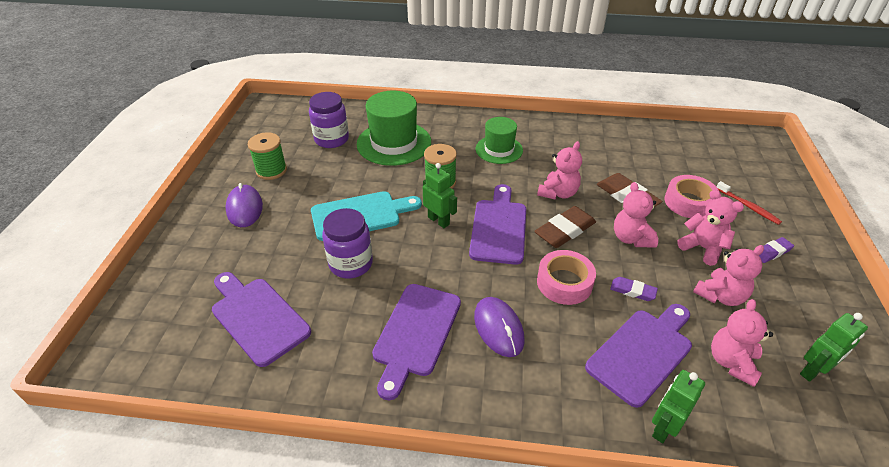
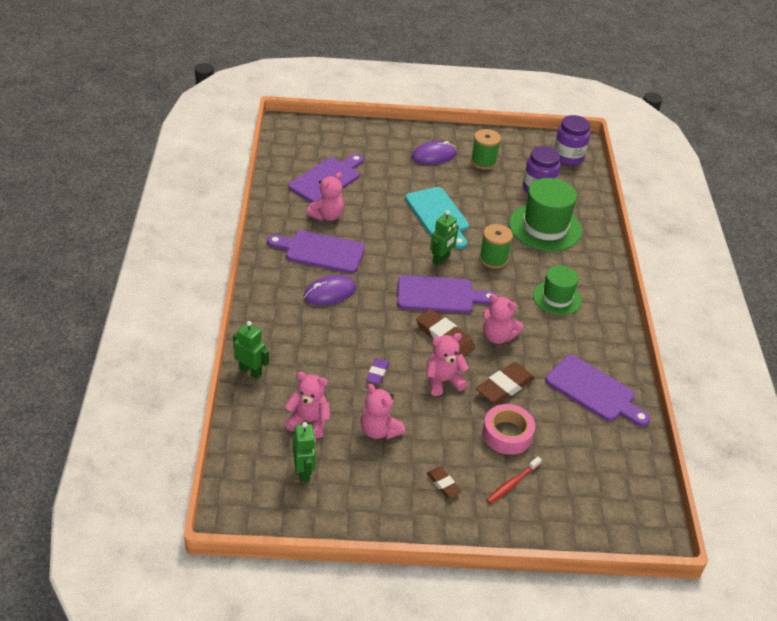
camera: 80 degrees right, 0 degrees up
purple jar [322,208,373,279] -> purple jar moved to [554,115,590,166]
pink tape [537,250,596,305] -> none
purple cutting board [585,304,692,408] -> purple cutting board moved to [546,355,651,427]
pink teddy bear [677,190,744,266] -> pink teddy bear moved to [306,172,344,221]
purple eraser [759,237,794,263] -> brown eraser [427,467,462,498]
green robot [800,313,868,382] -> green robot turned 150 degrees counterclockwise [293,422,316,483]

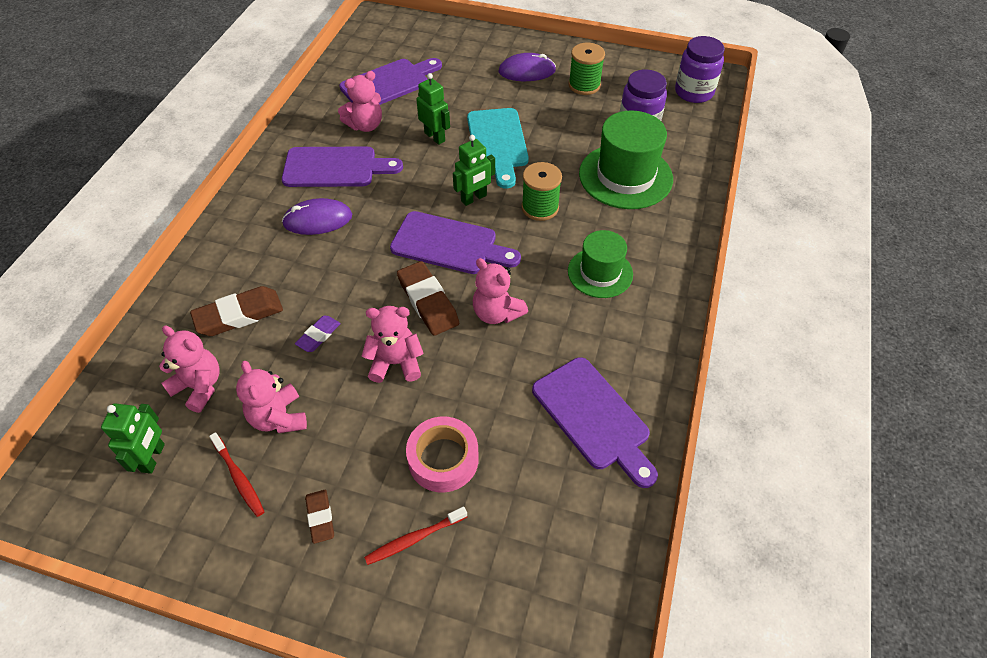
camera: 20 degrees right, 10 degrees up
green robot [233,321,269,379] -> green robot moved to [416,73,450,145]
purple cutting board [267,230,365,273] -> purple cutting board turned 150 degrees clockwise [282,146,403,187]
brown eraser [476,362,535,405] -> brown eraser moved to [190,286,283,336]
none -> red toothbrush [209,432,265,517]

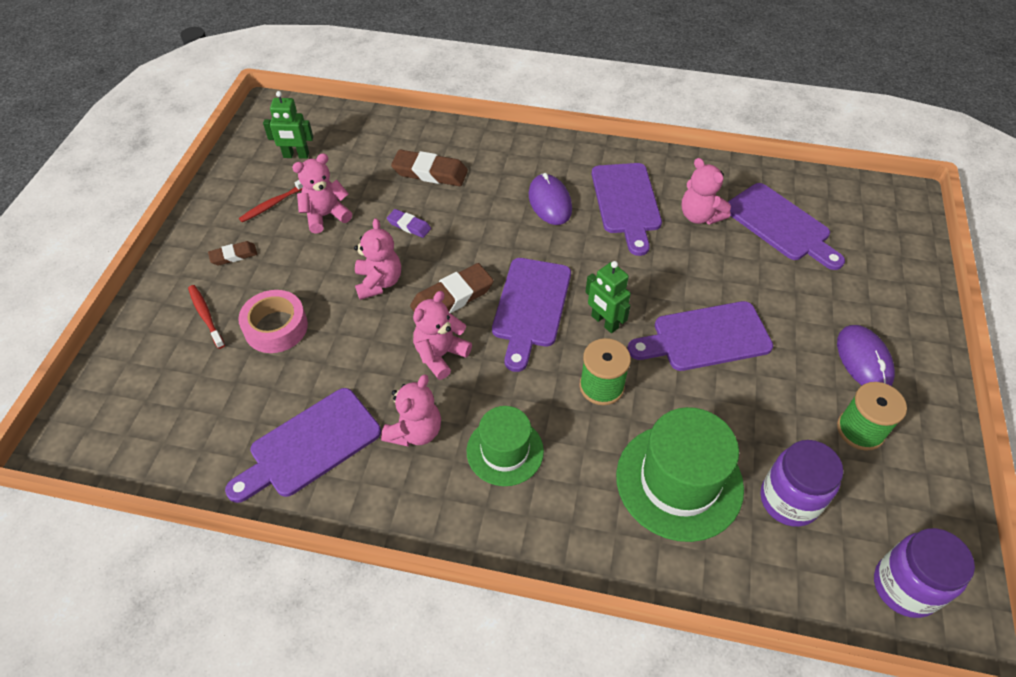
camera: 85 degrees right, 0 degrees up
pink teddy bear [159,326,220,413] -> pink teddy bear moved to [381,375,441,447]
brown eraser [190,286,283,336] -> brown eraser turned 45 degrees counterclockwise [391,150,468,186]
green robot [416,73,450,145] -> none
turquoise cutting board [467,108,529,189] -> purple cutting board [627,301,773,371]

